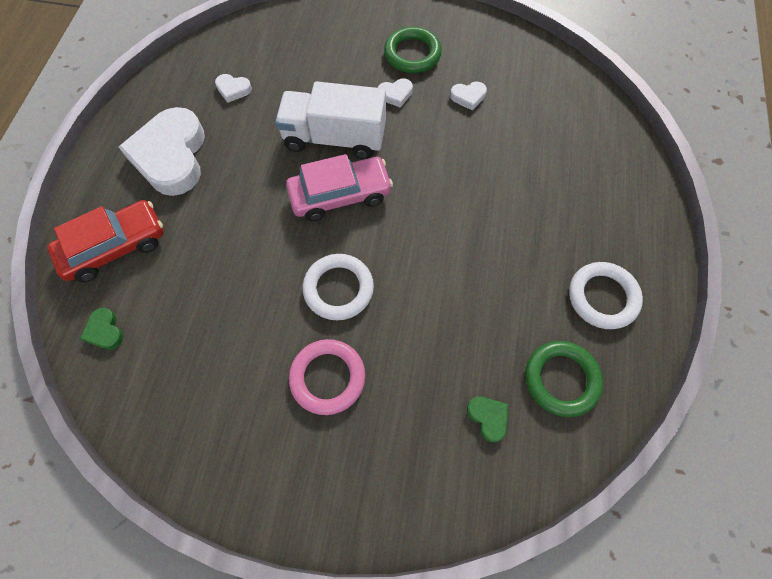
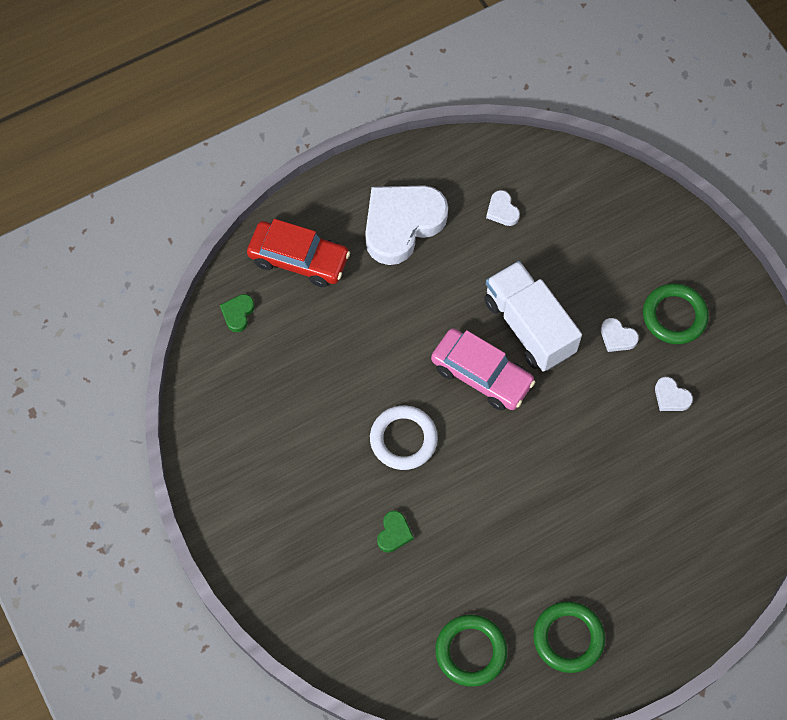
camera: 50 degrees right, 0 degrees up
pink ring [289,339,365,415] -> none
green heart [467,396,508,442] -> green heart moved to [377,510,414,552]
white ring [569,262,643,329] -> green ring [533,601,605,673]

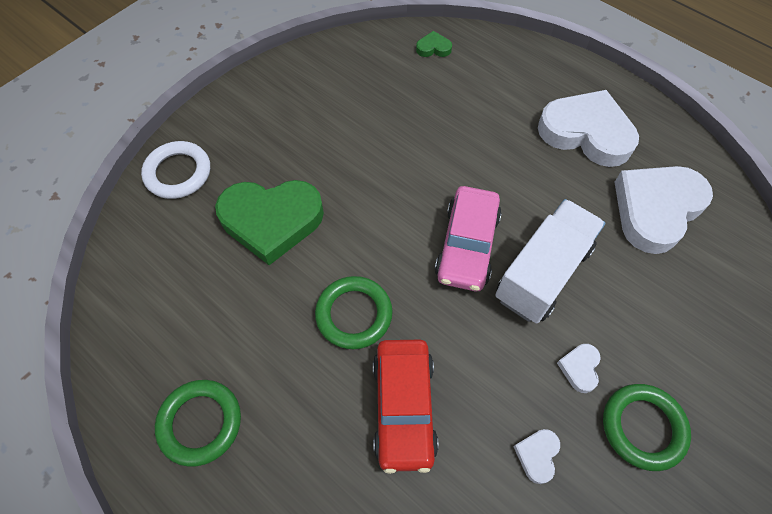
camera: 70 degrees right, 5 degrees down
red car [247,219,350,287] -> red car moved to [373,340,439,474]
white ring [370,405,438,470] -> white ring moved to [141,141,210,199]
green heart [377,510,414,552] -> green heart [215,180,324,265], size x2.43
green ring [435,615,507,687] -> green ring moved to [315,276,393,349]
white heart [486,190,520,226] -> white heart [614,166,713,254], size x2.43

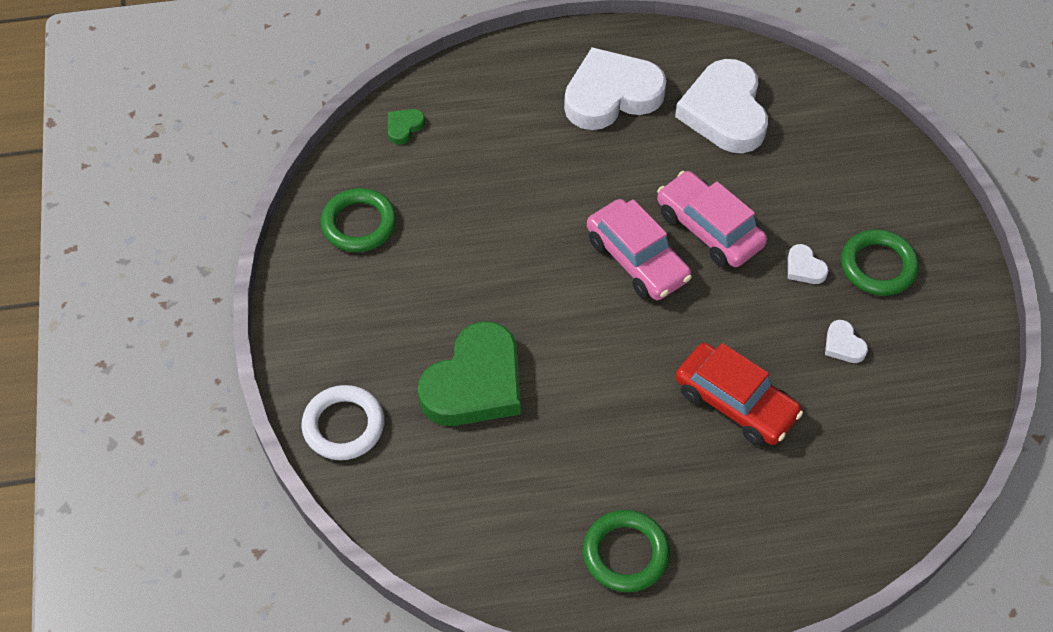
camera: 50 degrees left, 5 degrees down
green ring [315,276,393,349] -> green ring moved to [321,188,397,252]
white truck [495,199,605,324] -> pink car [657,171,767,267]

